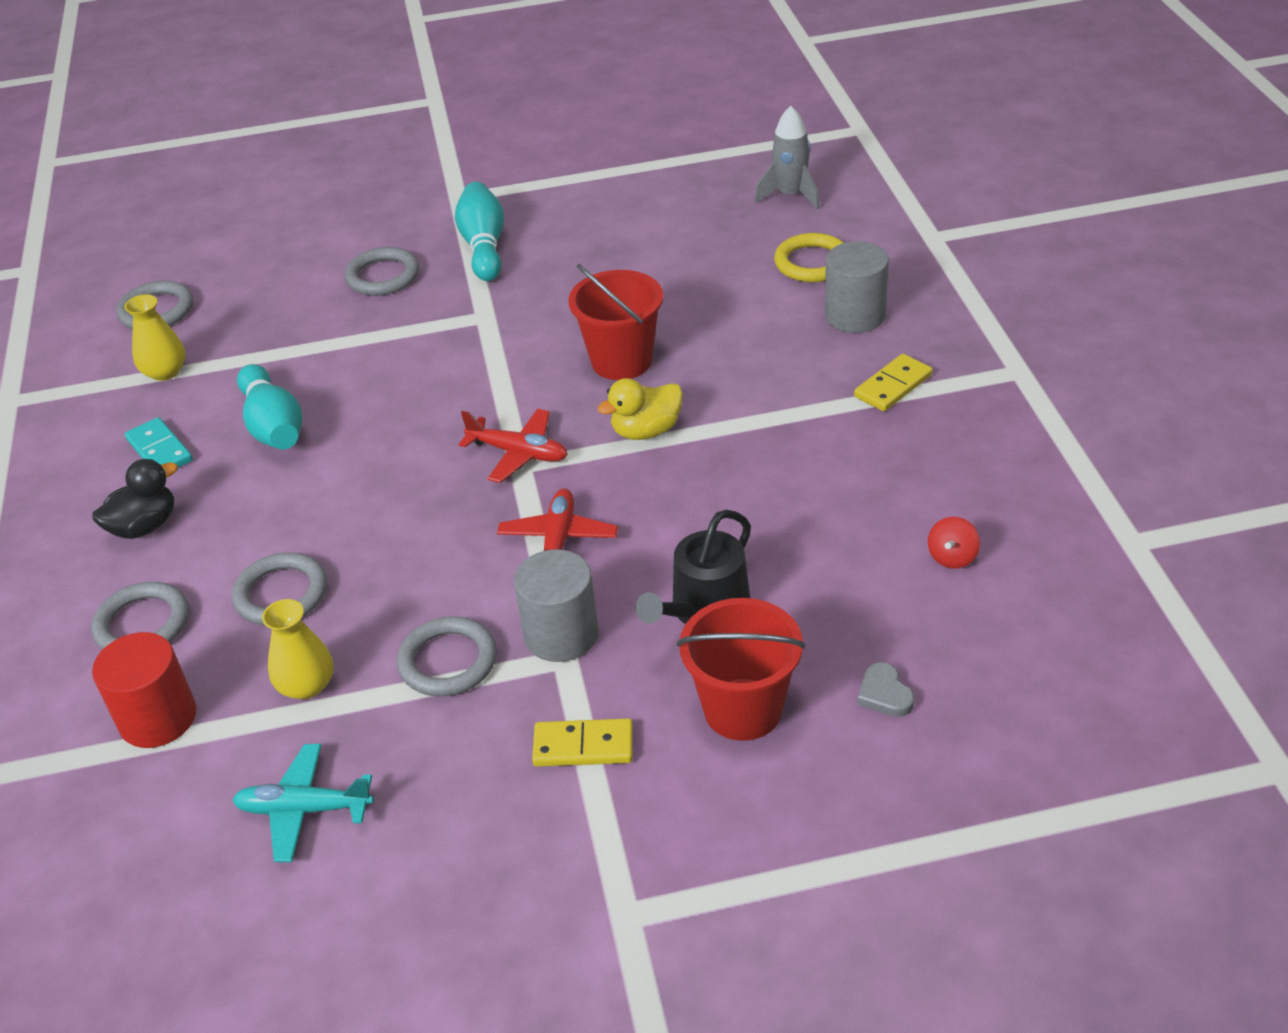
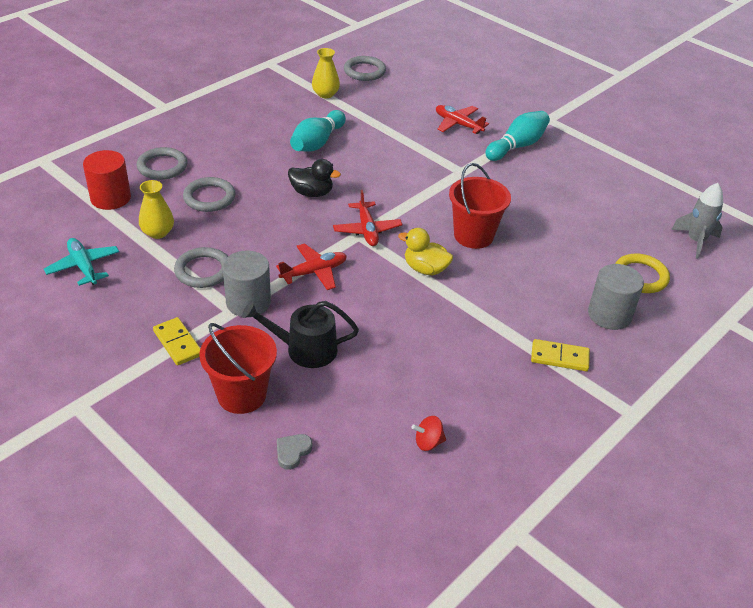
camera: 50 degrees right, 0 degrees up
black duck [92,459,178,539] -> black duck moved to [288,159,341,197]
turquoise domino [125,417,193,468] -> none
grey ring [344,247,419,296] -> red plane [436,105,489,134]

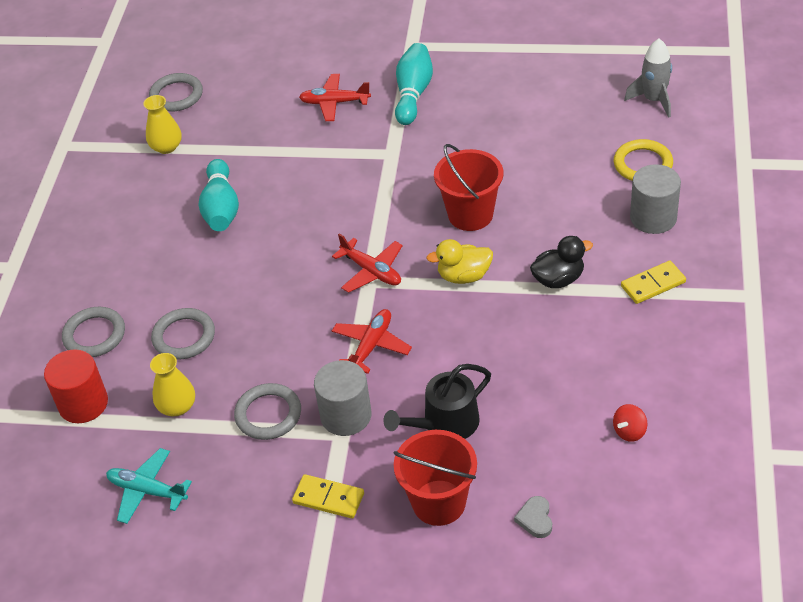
camera: 30 degrees left, 5 degrees up
black duck [288,159,341,197] -> black duck moved to [530,236,593,288]

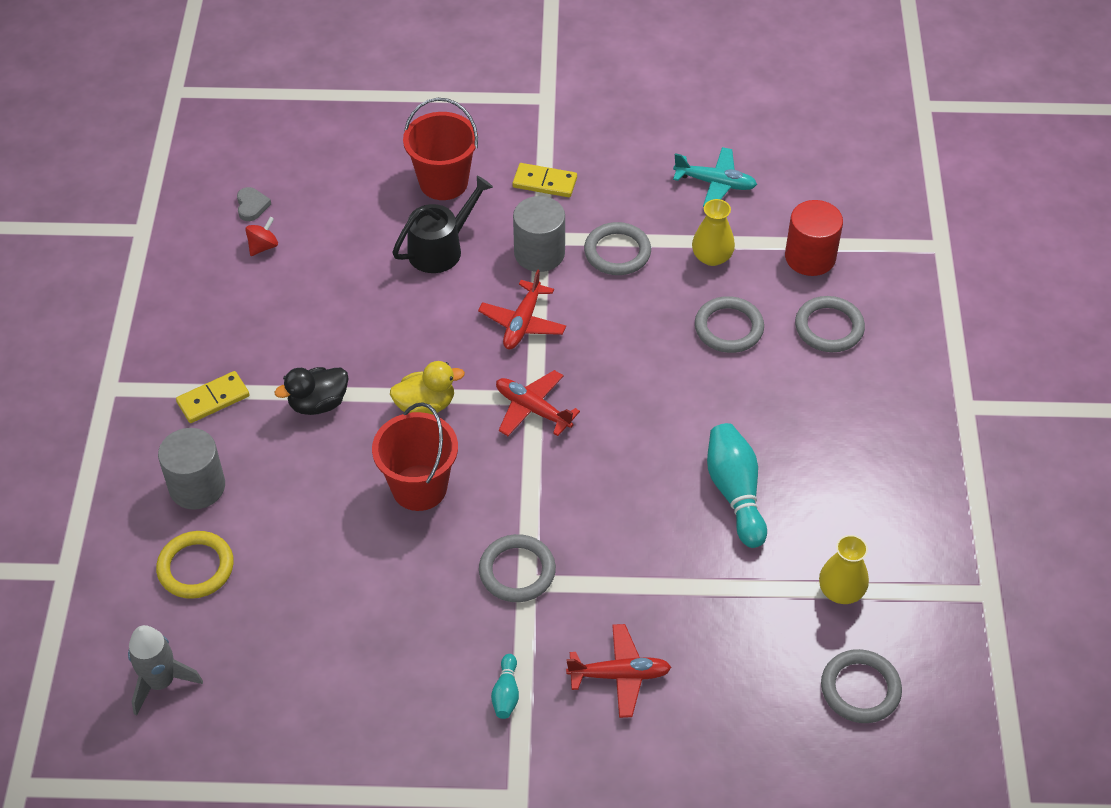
camera: 170 degrees right, 5 degrees up
turquoise bowling pin [395,43,433,125] -> turquoise bowling pin [491,654,519,719], size x0.51
grey heart [514,496,552,538] -> grey heart moved to [237,187,271,221]
none -> grey ring [479,534,556,602]

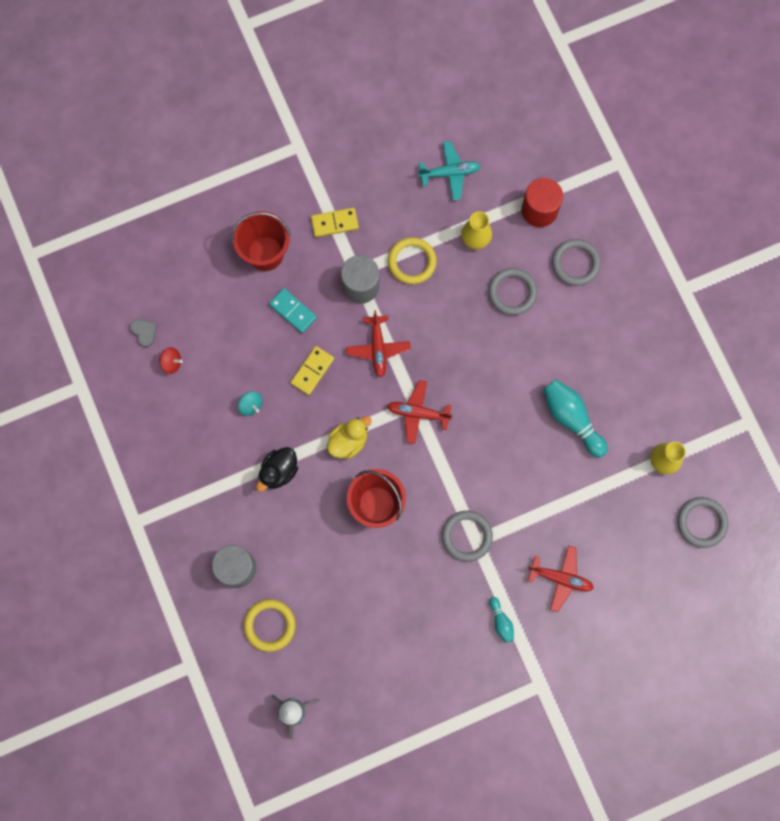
camera: 25 degrees left, 25 degrees up
yellow domino [176,371,250,423] -> yellow domino moved to [290,346,334,395]
red spinning top [245,217,278,256] -> red spinning top turned 90 degrees clockwise [159,347,183,374]
black watering can [392,176,493,273] -> turquoise domino [269,288,317,333]
red plane [566,624,671,718] -> red plane turned 45 degrees clockwise [528,546,594,612]
grey ring [584,222,651,275] -> yellow ring [388,237,437,284]
none -> turquoise spinning top [238,391,262,416]

